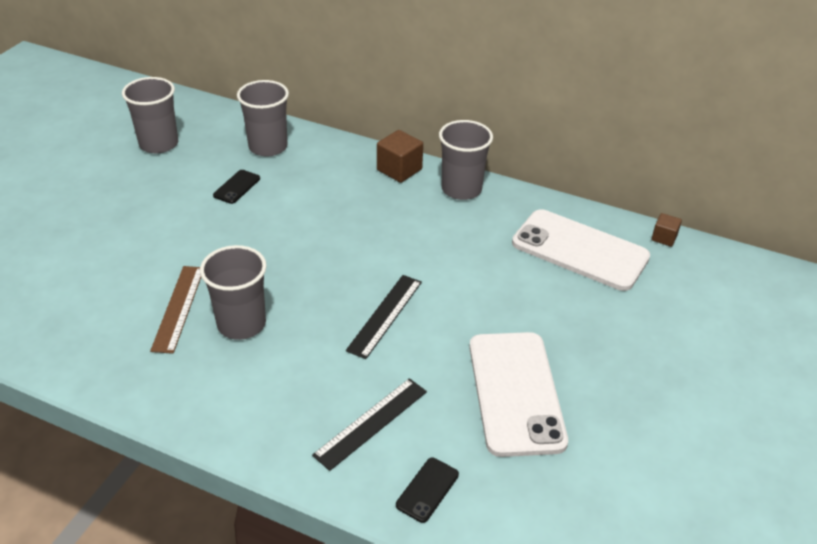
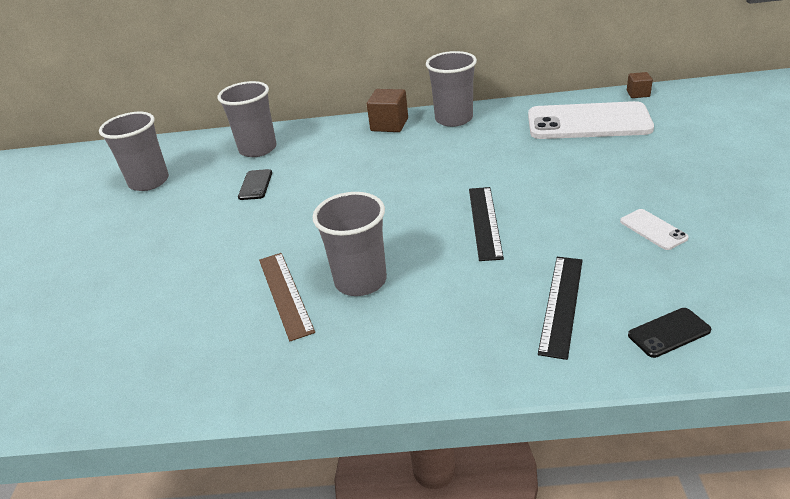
camera: 20 degrees left, 5 degrees down
black phone [396,458,459,523] -> black phone turned 60 degrees clockwise [628,308,711,358]
white phone [469,332,568,457] -> white phone [620,209,689,250], size x0.42

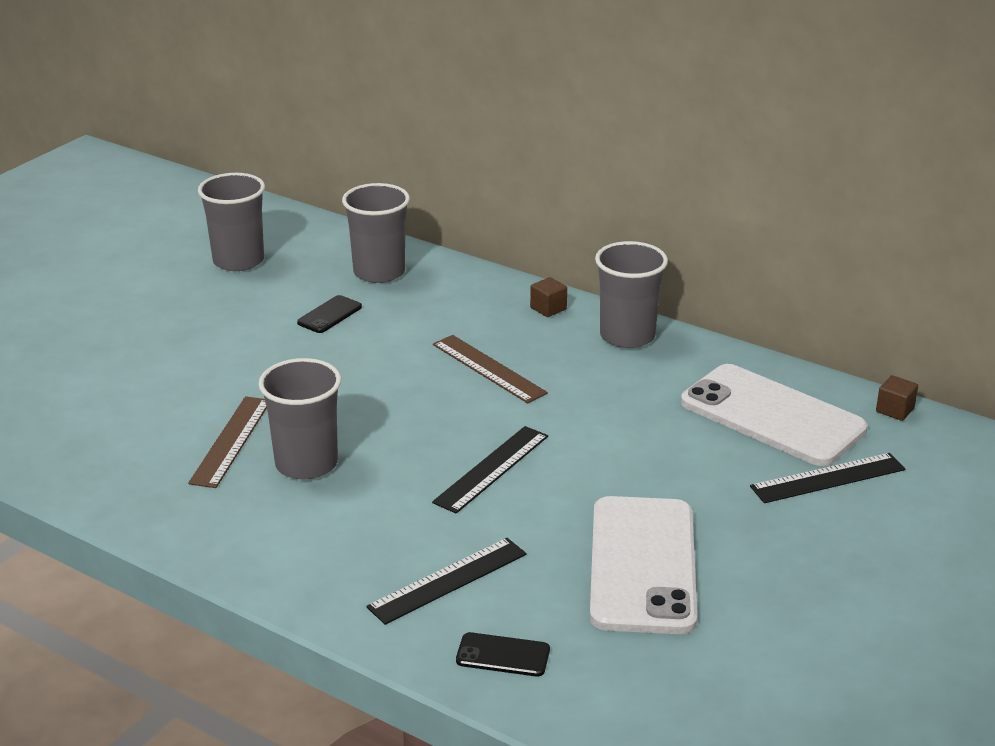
camera: 30 degrees right, 5 degrees down
brown cube [367,89,408,132] -> brown cube [530,277,567,317], size x0.59
white phone [620,209,689,250] -> white phone [590,496,697,634], size x2.39
none -> brown ruler [433,335,548,403]
none -> black ruler [750,453,905,503]

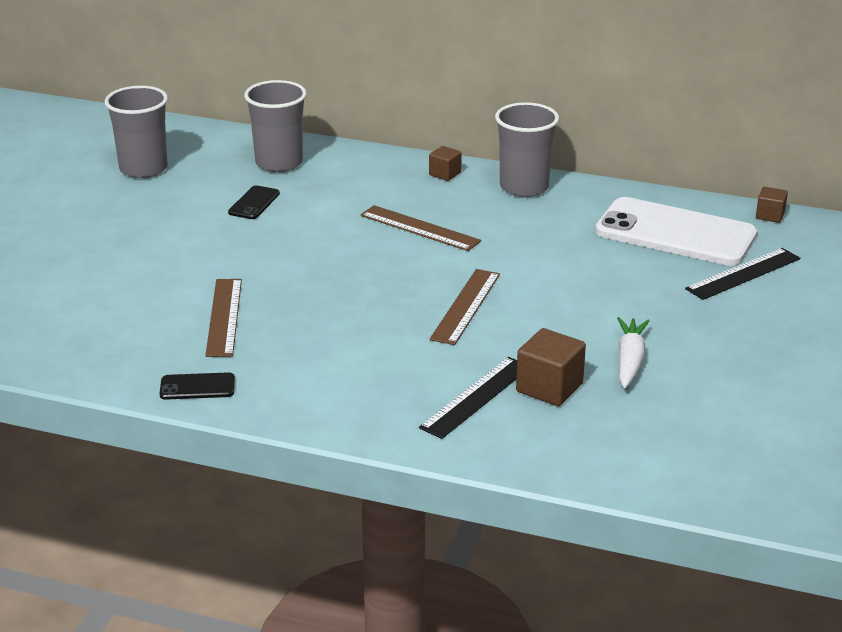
camera: 15 degrees left, 0 degrees up
grey cup [258,358,341,479] -> none
black ruler [432,426,548,514] -> brown ruler [430,269,500,345]
black phone [456,632,550,676] -> black phone moved to [159,372,235,400]
white phone [590,496,697,634] -> white carrot [617,317,650,388]
none -> brown cube [516,328,586,406]

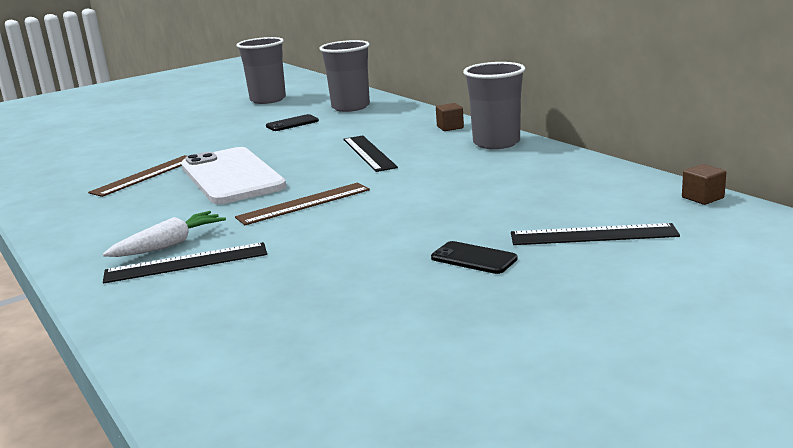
camera: 40 degrees right, 10 degrees down
black phone [159,372,235,400] -> black phone moved to [431,241,517,274]
brown ruler [360,205,481,251] -> black ruler [343,135,398,172]
brown cube [516,328,586,406] -> none
white phone [595,197,757,266] -> white phone moved to [181,147,286,204]
white carrot [617,317,650,388] -> white carrot moved to [103,211,226,257]

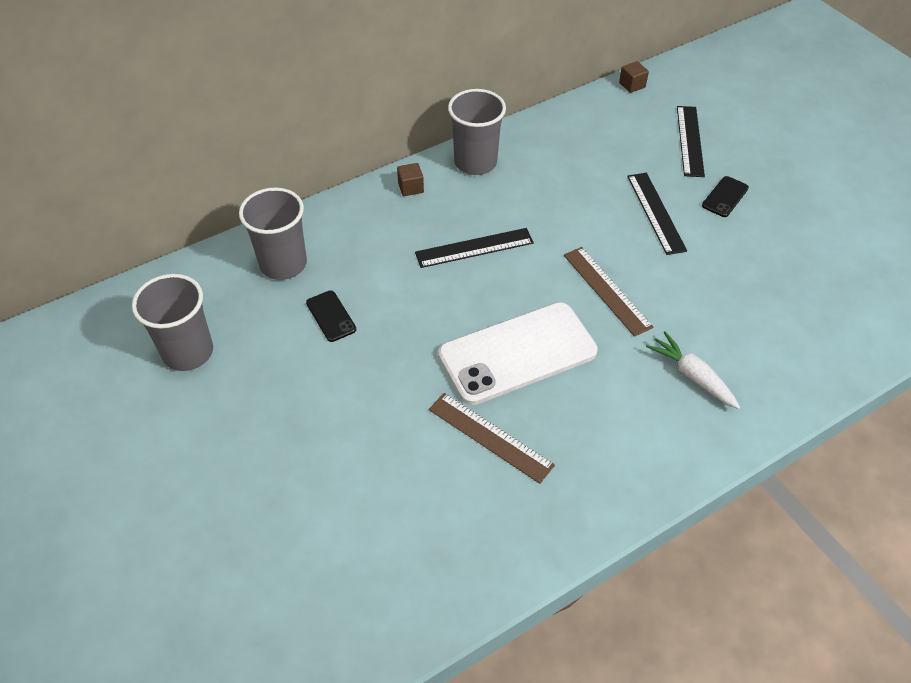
camera: 90 degrees left, 30 degrees up
black ruler [103,242,267,283] -> black ruler moved to [627,173,687,255]

